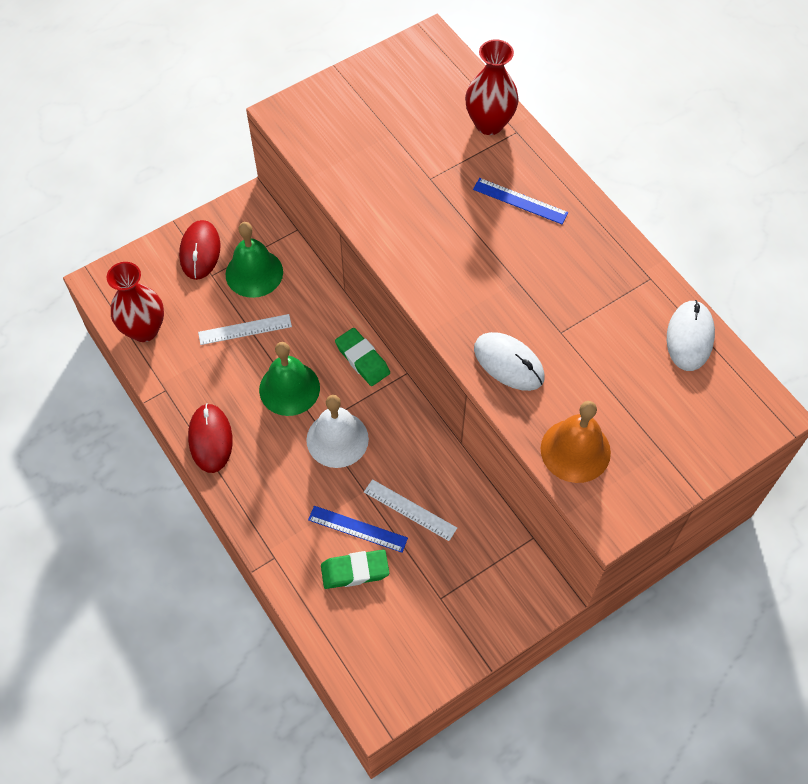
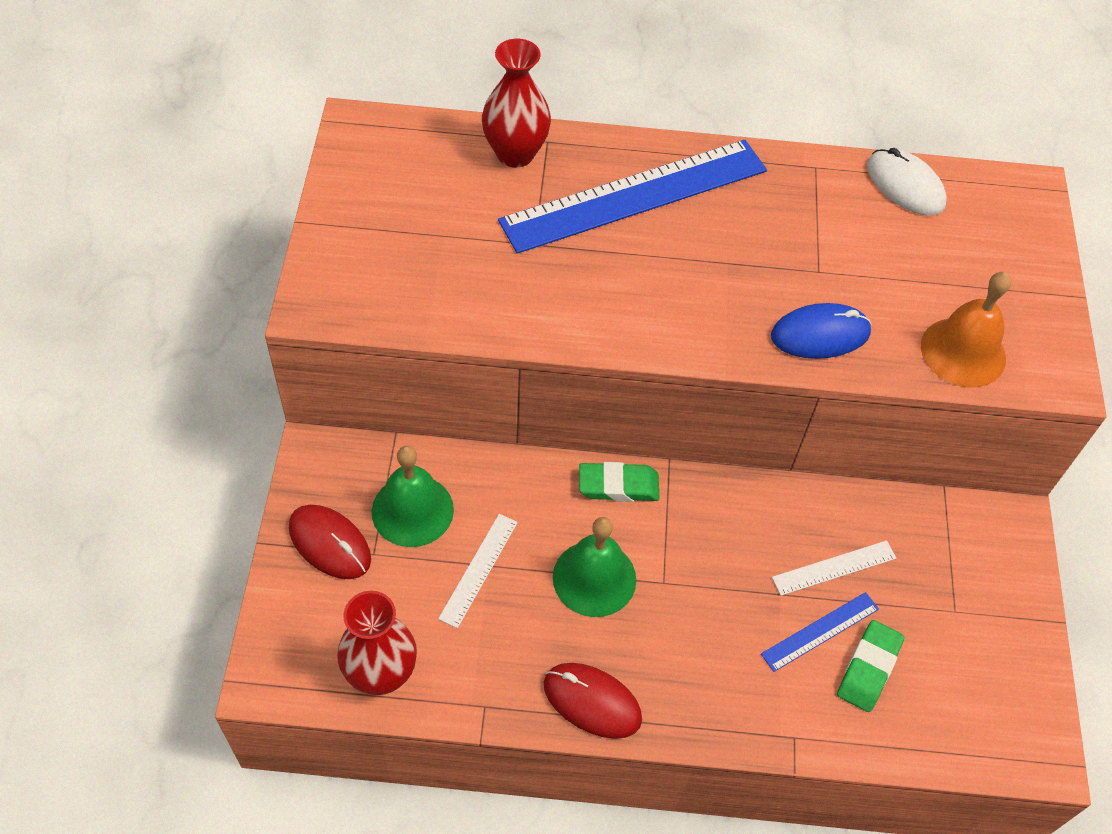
camera: 55 degrees left, 5 degrees down
white bell [306,395,369,468] -> none
blue ruler [473,178,568,224] -> blue ruler [498,140,767,254], size x2.26
white mouse [474,332,545,391] -> blue mouse [771,303,872,359]

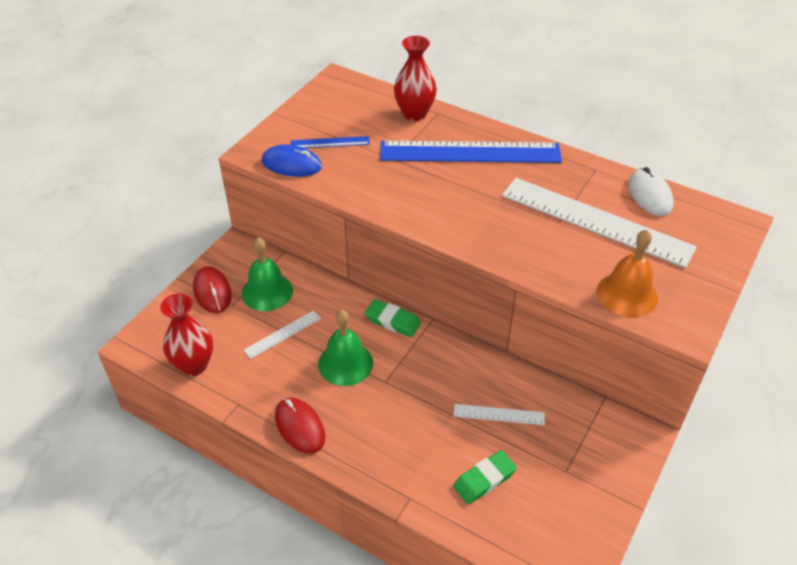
camera: 30 degrees right, 10 degrees down
blue ruler [761,592,879,672] -> blue ruler moved to [291,136,370,148]
blue mouse [771,303,872,359] -> blue mouse moved to [262,145,322,177]
none -> white ruler [502,178,697,268]

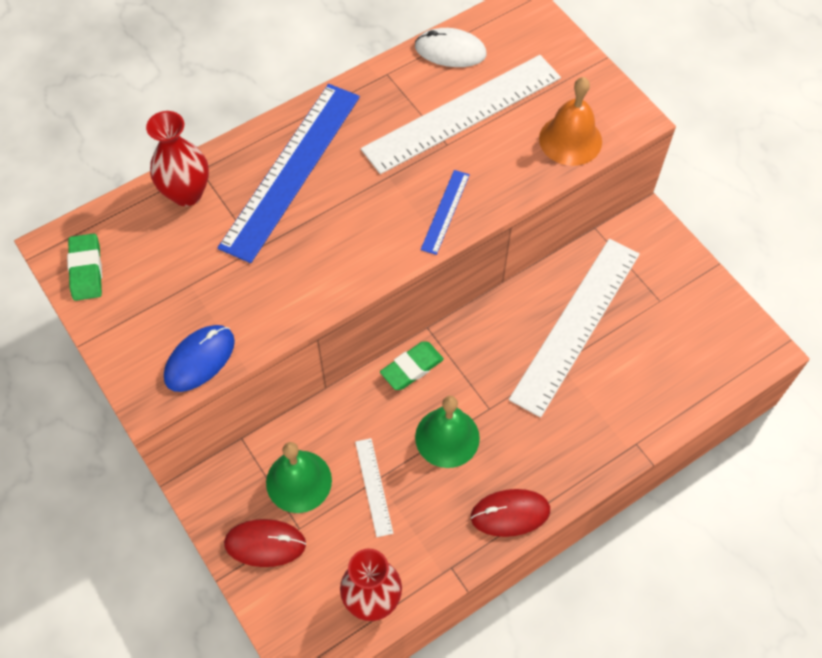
camera: 65 degrees left, 15 degrees up
blue ruler [291,136,370,148] -> blue ruler moved to [421,170,470,255]
green eraser [453,450,517,504] -> green eraser moved to [67,233,102,301]
white ruler [454,404,545,425] -> white ruler [509,239,640,418], size x2.26

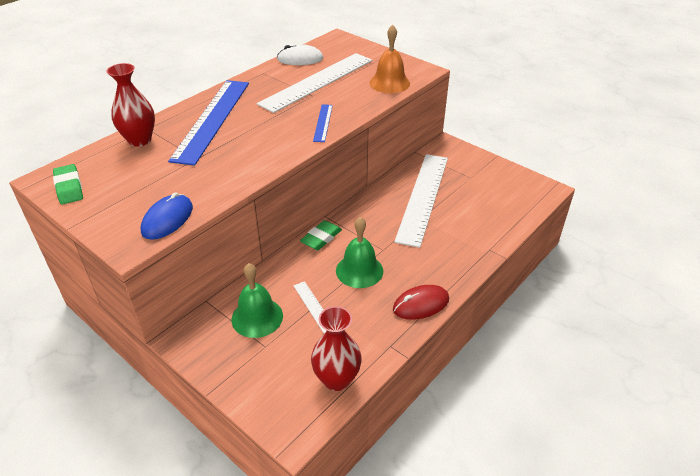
camera: 15 degrees left, 20 degrees down
red mouse [224,519,306,567] -> none

